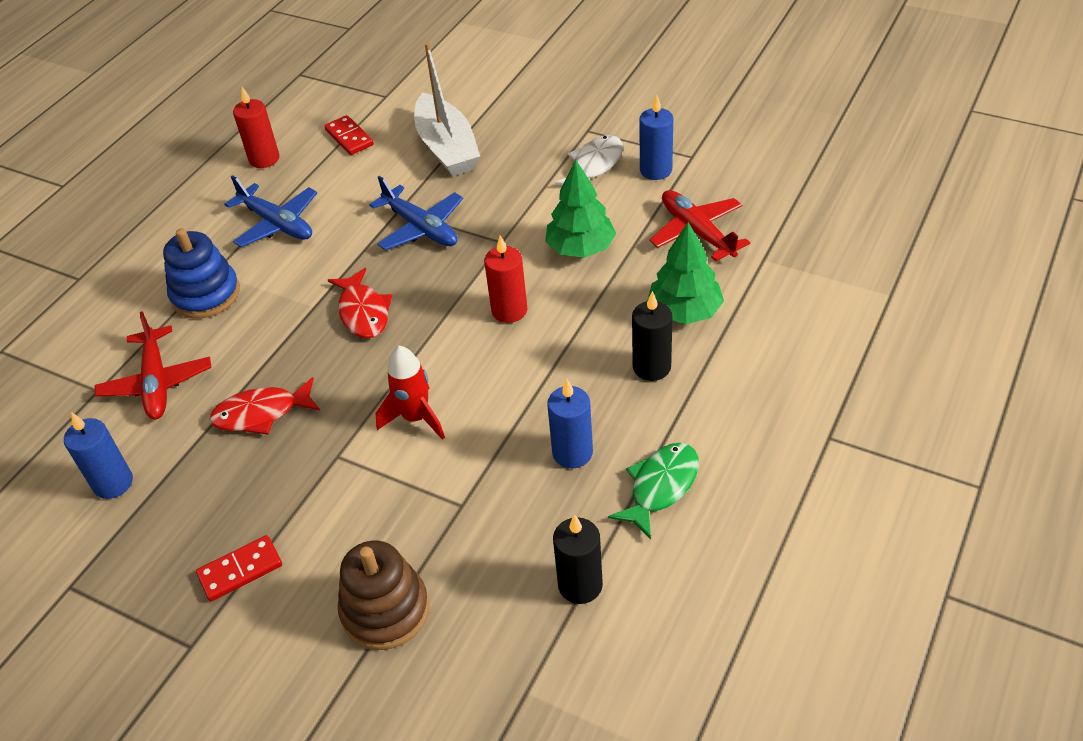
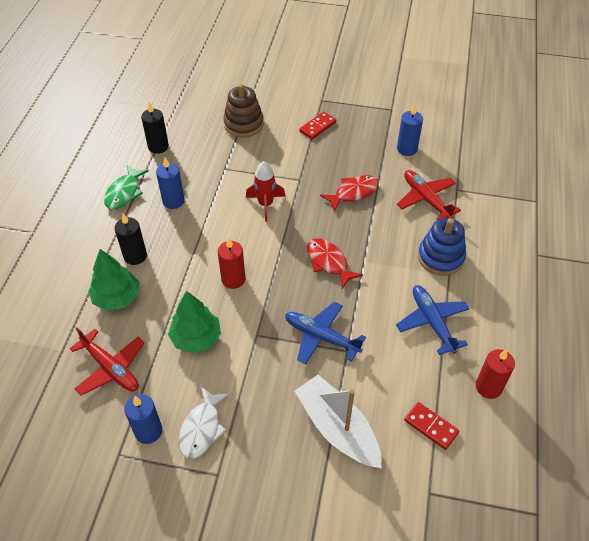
camera: 160 degrees right, 5 degrees up
blue plane [224,175,317,247] -> blue plane turned 45 degrees clockwise [396,285,469,355]

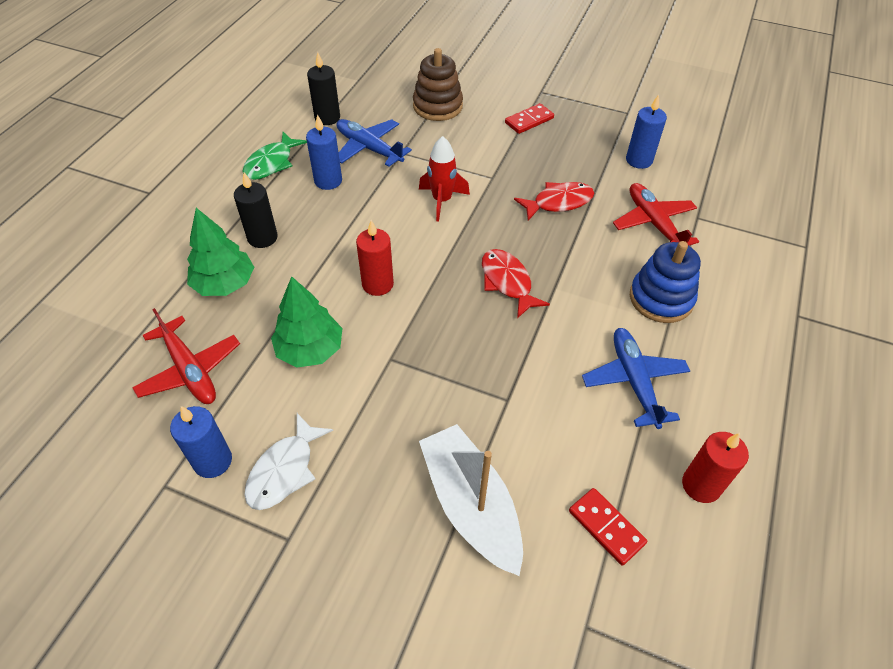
camera: 10 degrees right, 0 degrees up
blue plane [285,302,366,364] -> blue plane moved to [337,119,412,167]

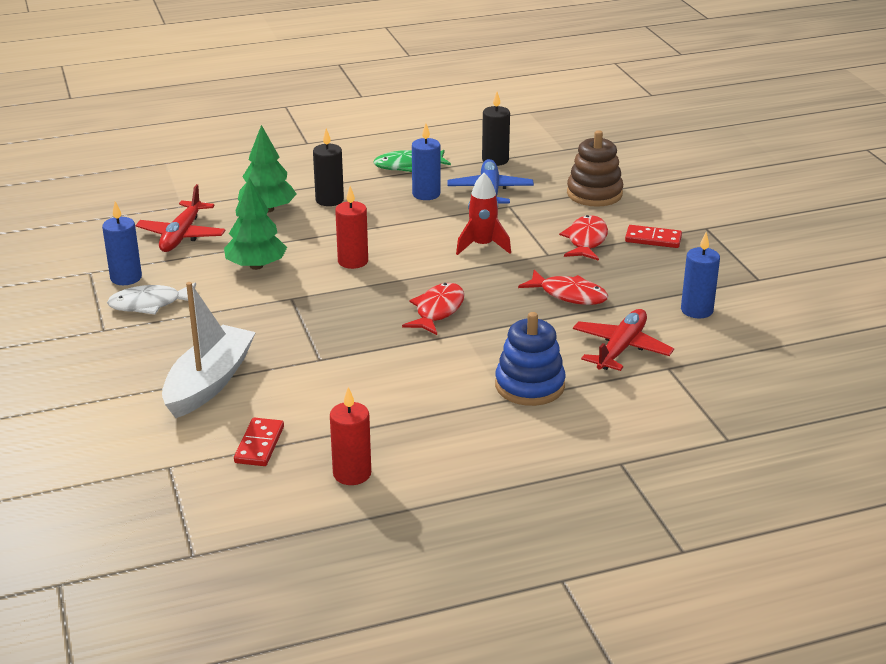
camera: 50 degrees right, 20 degrees down
blue plane [582,328,690,429] -> none
none -> red fish [559,215,608,261]

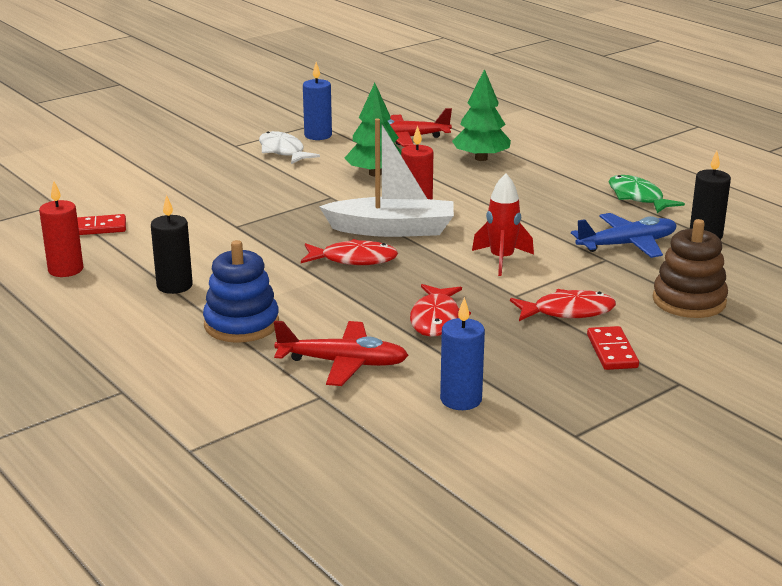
camera: 70 degrees right, 5 degrees down
white boat [162,282,256,418] -> white boat moved to [319,118,454,237]
black candle [313,128,344,206] -> black candle moved to [151,195,193,294]
blue candle [412,123,440,200] -> none

